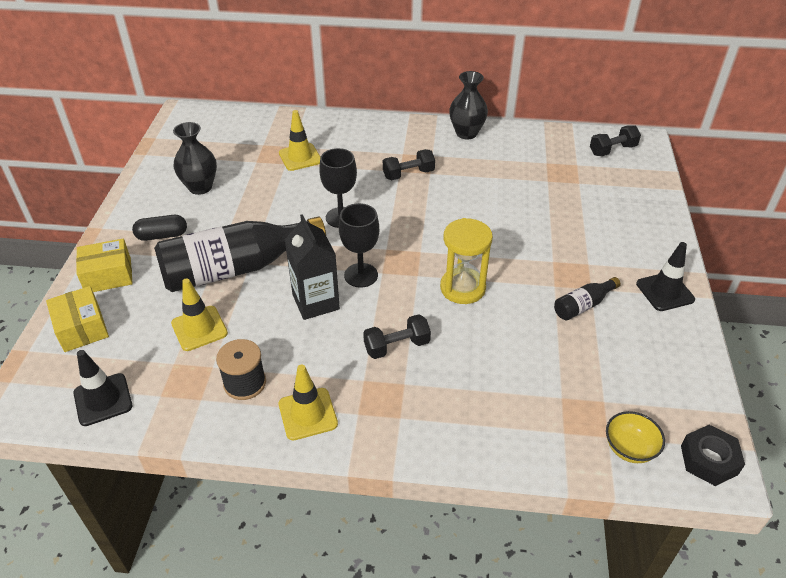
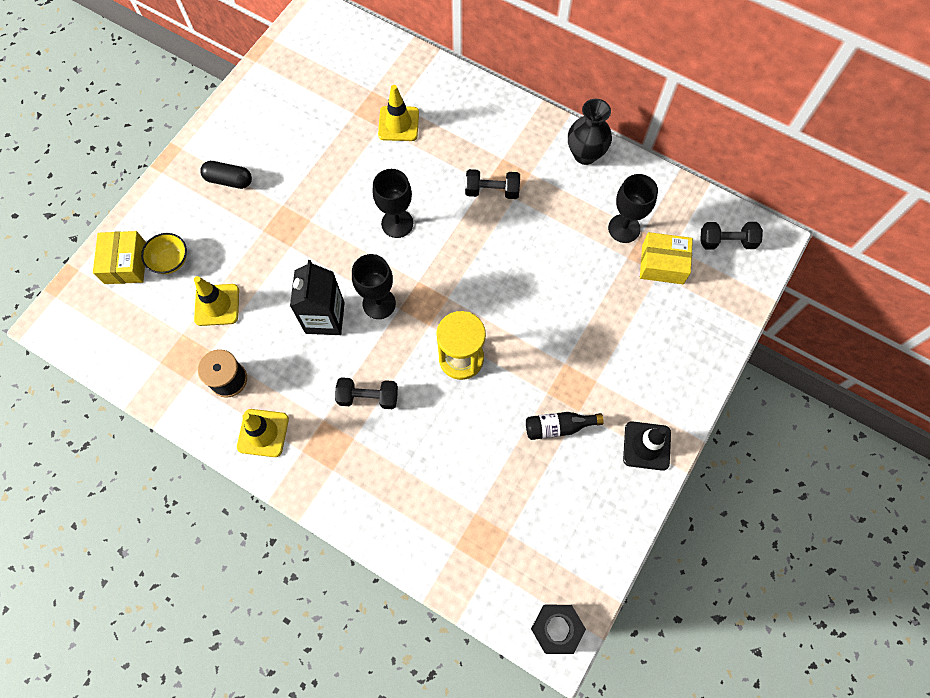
camera: 25 degrees right, 25 degrees up
black traffic cone [74,350,132,426] -> none
yellow box [76,239,133,292] -> yellow box moved to [640,232,693,284]
black bottle [154,216,326,292] -> none
black vase [173,122,217,195] -> none
yellow bowl [606,411,665,463] -> yellow bowl moved to [141,233,187,274]
none -> black goblet [608,174,658,243]

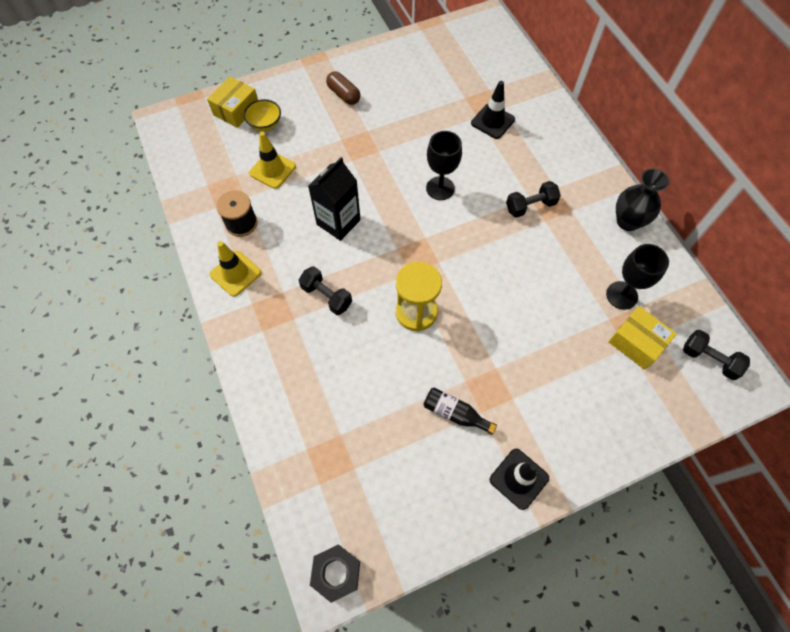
camera: 35 degrees right, 5 degrees down
black capsule [200,161,252,189] -> brown capsule [326,71,361,105]
black goblet [352,254,396,319] -> none
yellow traffic cone [378,85,419,141] -> black traffic cone [471,81,515,139]
black dumbbell [465,169,520,199] -> black dumbbell turned 60 degrees counterclockwise [506,181,561,218]

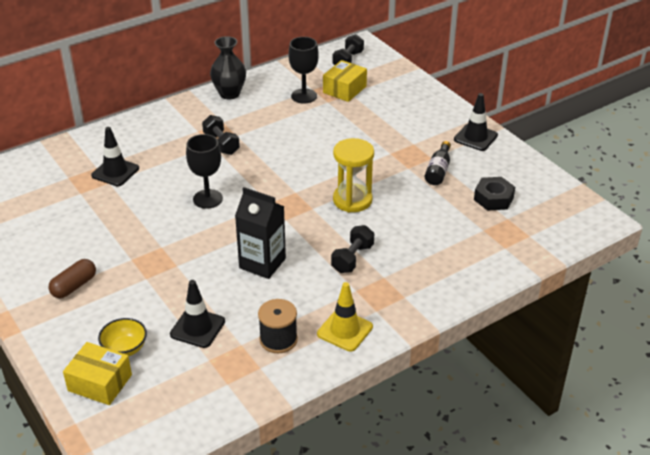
camera: 100 degrees left, 25 degrees down
yellow traffic cone [249,131,296,189] -> black traffic cone [170,280,225,348]
black nut [310,545,360,603] -> black nut moved to [474,177,515,211]

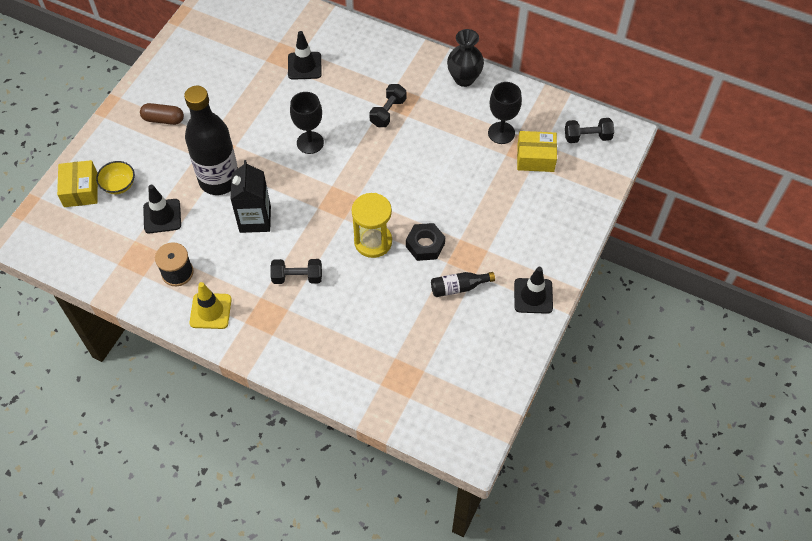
camera: 60 degrees right, 20 degrees up
black nut [474,177,515,211] -> black nut moved to [406,223,445,261]
none -> black bottle [184,86,238,195]

